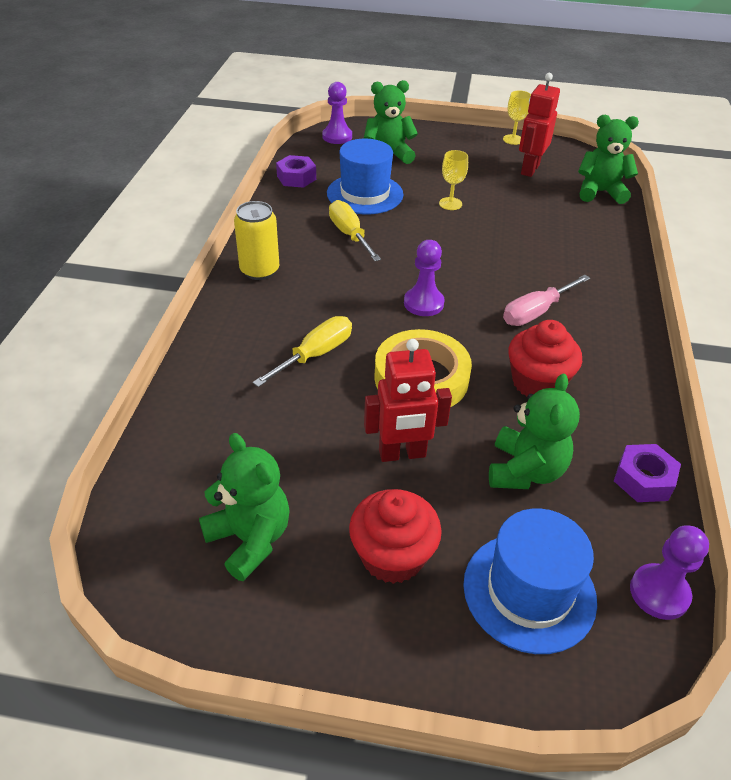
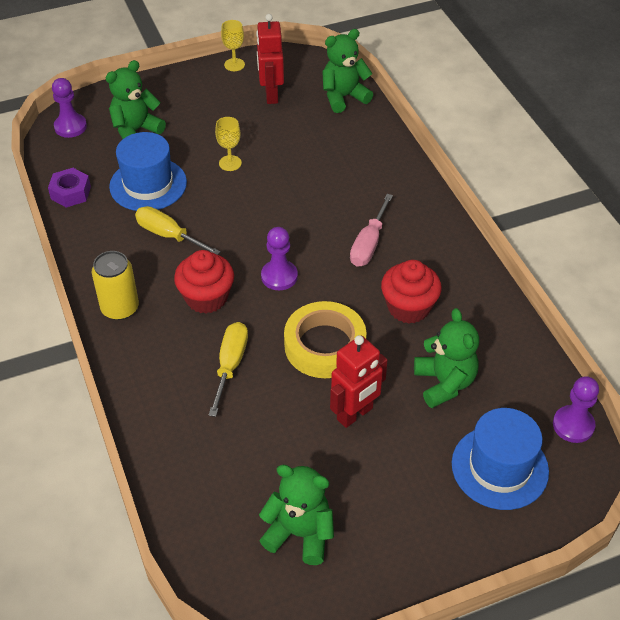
camera: 30 degrees left, 5 degrees up
red cupcake [349,489,442,584] -> red cupcake moved to [174,250,234,314]
purple nut [614,444,681,502] -> none

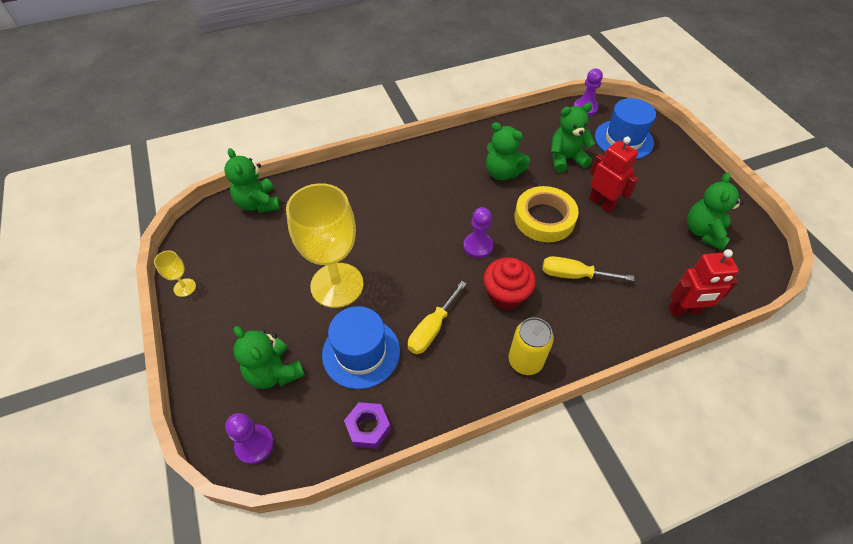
camera: 90 degrees left, 5 degrees up
yellow goblet [215,117,242,171] -> yellow goblet [286,183,364,308], size x2.46
red robot [256,14,284,104] -> red robot moved to [668,249,739,316]
pink screwdriver [350,194,393,267] -> none
red cupcake [381,260,442,323] -> green teddy bear [486,122,530,180]

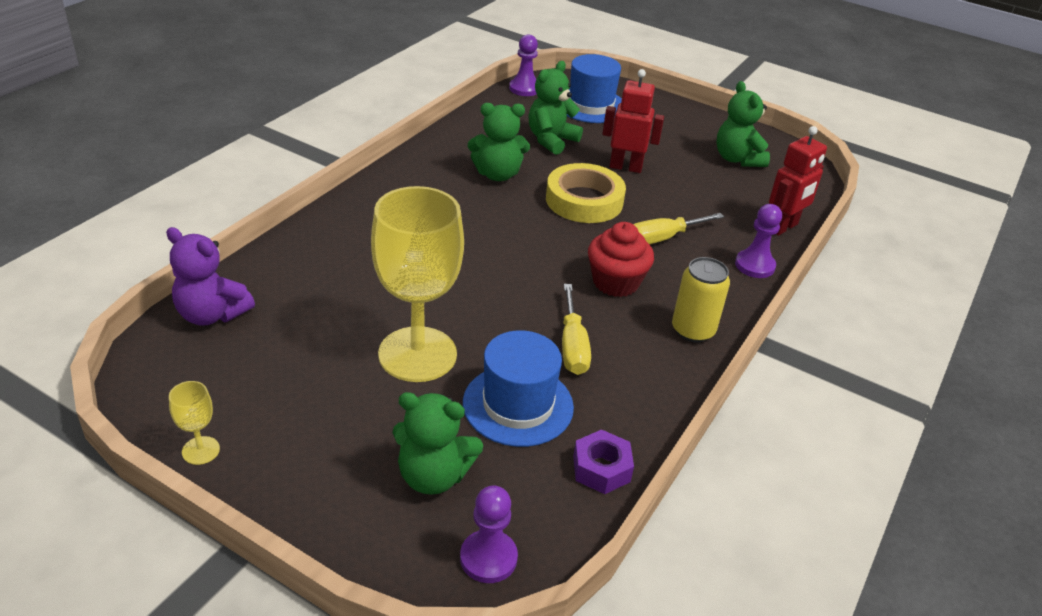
camera: 40 degrees left, 15 degrees down
green teddy bear [224,148,280,213] -> purple teddy bear [166,227,255,326]
purple pawn [463,207,493,258] -> purple pawn moved to [735,204,782,278]

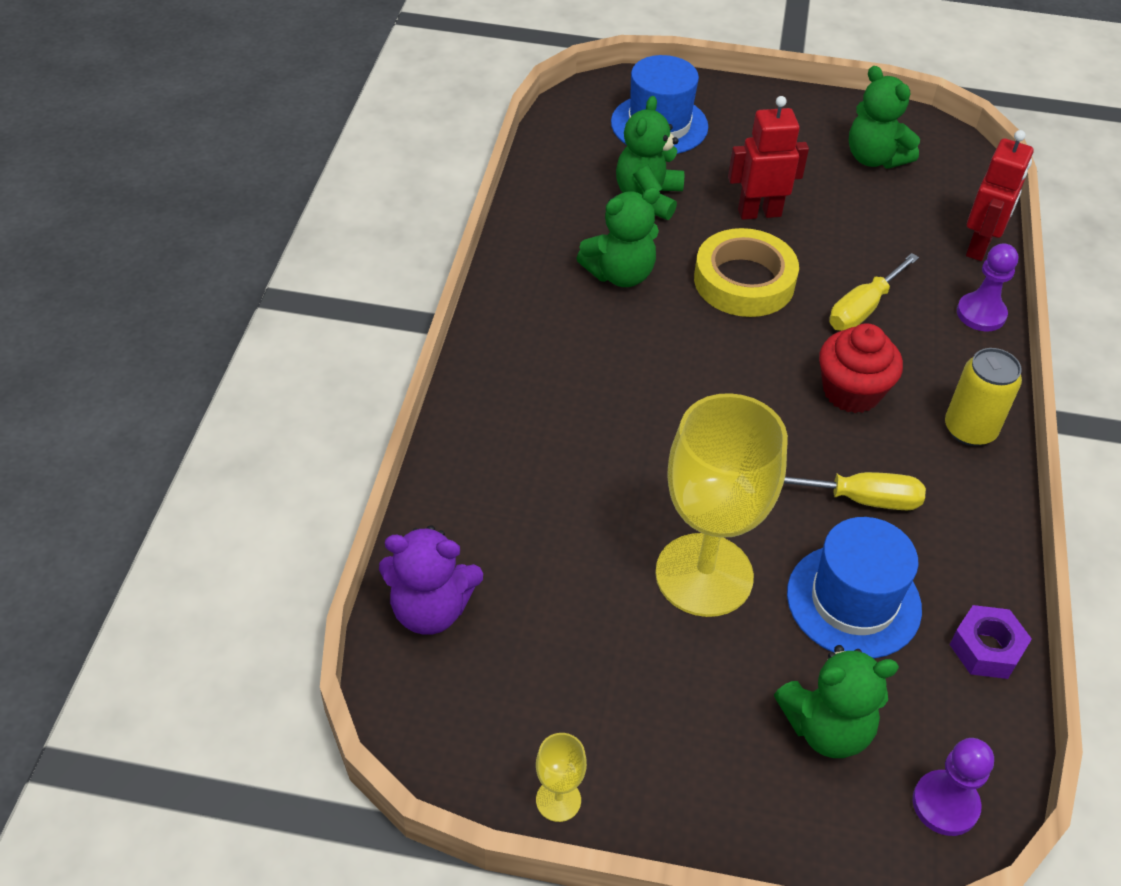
camera: 20 degrees left, 10 degrees up
purple pawn [509,34,538,96] -> none
yellow screwdriver [562,284,591,375] -> yellow screwdriver turned 60 degrees counterclockwise [784,472,926,510]

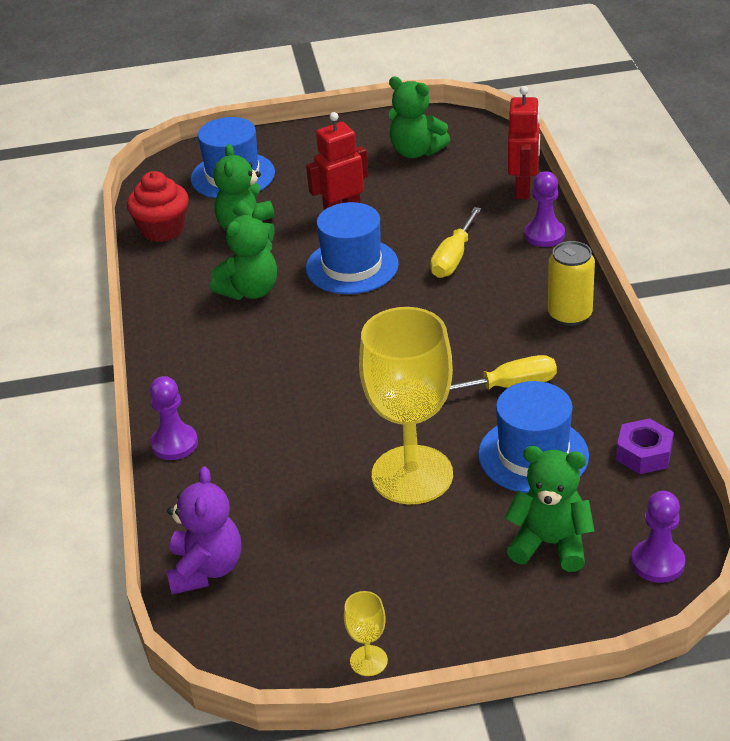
camera: 15 degrees left, 10 degrees down
purple teddy bear [379,525,483,635] -> purple teddy bear turned 75 degrees counterclockwise [166,466,241,595]
yellow tape [694,228,799,317] -> blue hat [306,202,399,294]
green teddy bear [774,645,899,758] -> green teddy bear turned 135 degrees counterclockwise [504,446,595,572]
red cupcake [819,324,903,413] -> red cupcake moved to [127,171,189,242]
none -> purple pawn [150,376,198,460]

